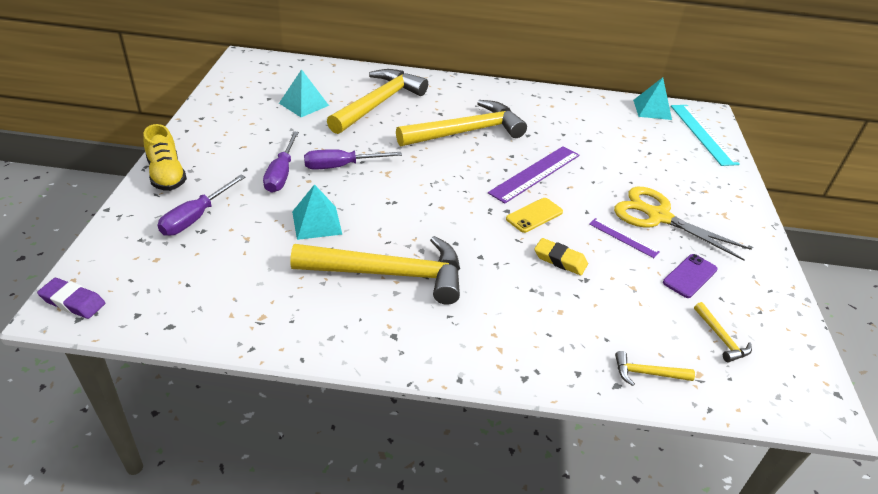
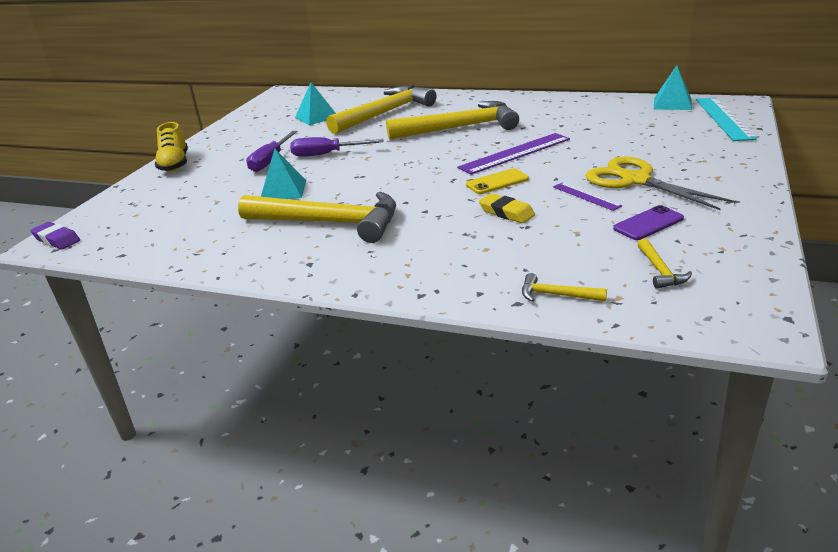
camera: 20 degrees right, 10 degrees down
purple screwdriver [158,174,245,236] -> none

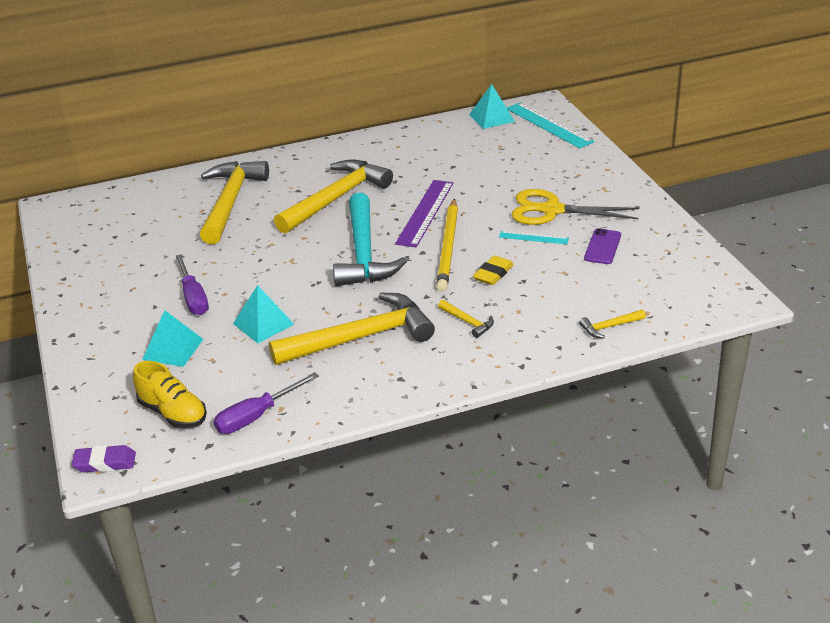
camera: 40 degrees left, 5 degrees up
yellow shoe [155,122,188,172] -> yellow shoe moved to [133,361,207,428]
purple screwdriver [290,137,383,157] -> purple screwdriver moved to [214,372,319,434]
turquoise pyramid [295,83,336,125] -> turquoise pyramid moved to [142,310,203,367]
yellow phone [466,168,529,194] -> yellow pencil [436,198,458,292]
yellow eraser [479,193,535,223] -> yellow eraser turned 60 degrees counterclockwise [473,256,514,285]
purple ruler [553,183,622,211] -> turquoise ruler [499,231,569,244]
yellow hammer [637,238,692,289] -> yellow hammer moved to [438,300,494,338]
none -> turquoise hammer [333,193,407,286]

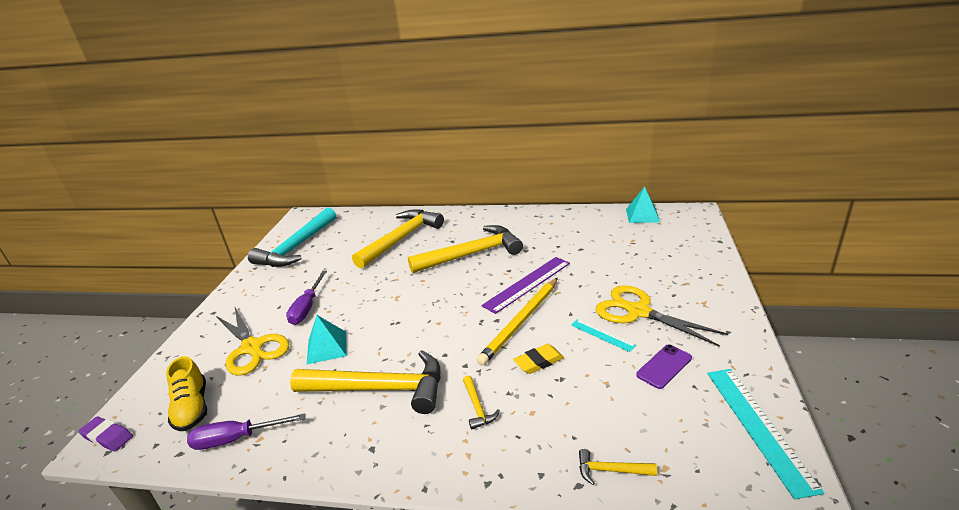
camera: 30 degrees right, 5 degrees down
turquoise pyramid [142,310,203,367] -> yellow scissors [216,306,289,376]
turquoise hammer [333,193,407,286] -> turquoise hammer moved to [248,208,336,267]
turquoise ruler [507,102,594,148] -> turquoise ruler moved to [707,369,824,499]

